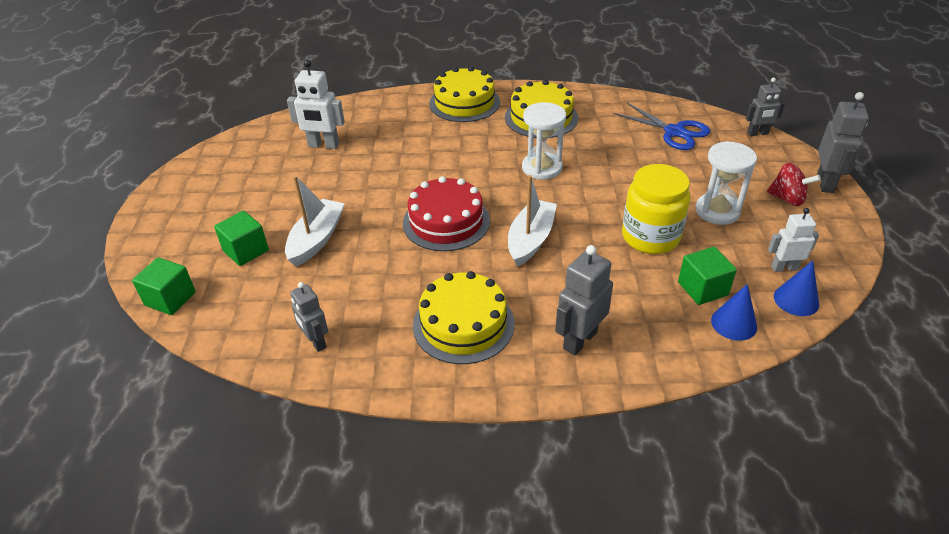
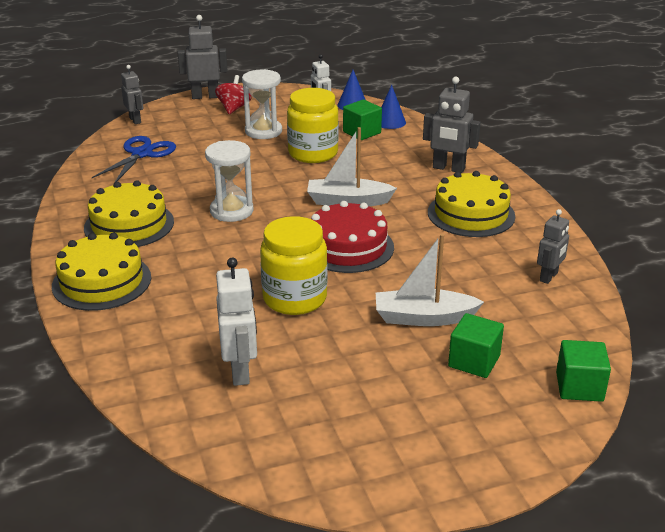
camera: 110 degrees left, 10 degrees down
none -> yellow jar [260,216,328,315]

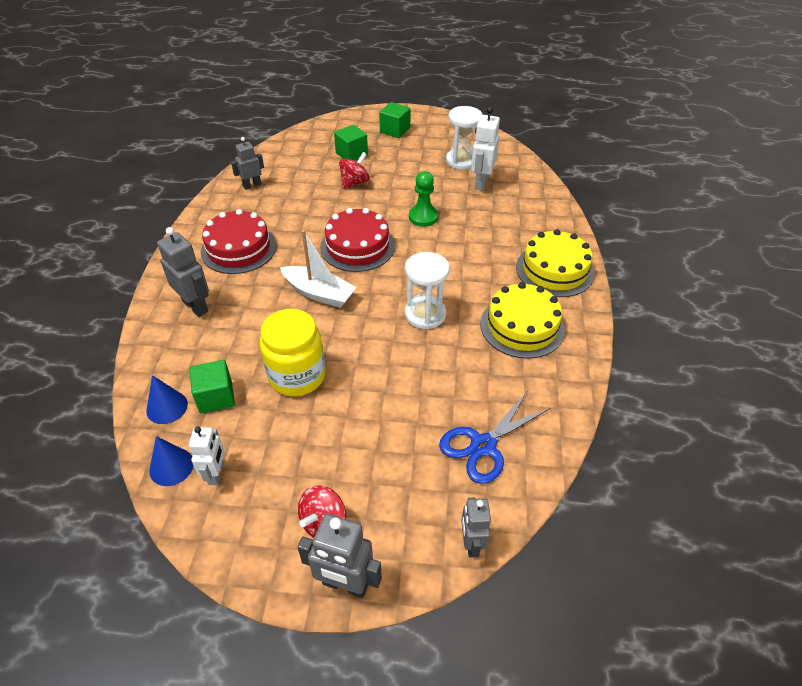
camera: 155 degrees left, 15 degrees up
white hourglass [242,69,282,139] -> white hourglass moved to [446,106,483,170]
yellow jar [260,216,328,315] -> green pawn [409,171,438,227]
white boat [376,234,484,326] -> red spinning top [339,152,370,189]
yellow cake [428,171,515,237] -> red cake [201,209,277,274]
green cube [556,340,611,402] -> green cube moved to [379,102,411,138]

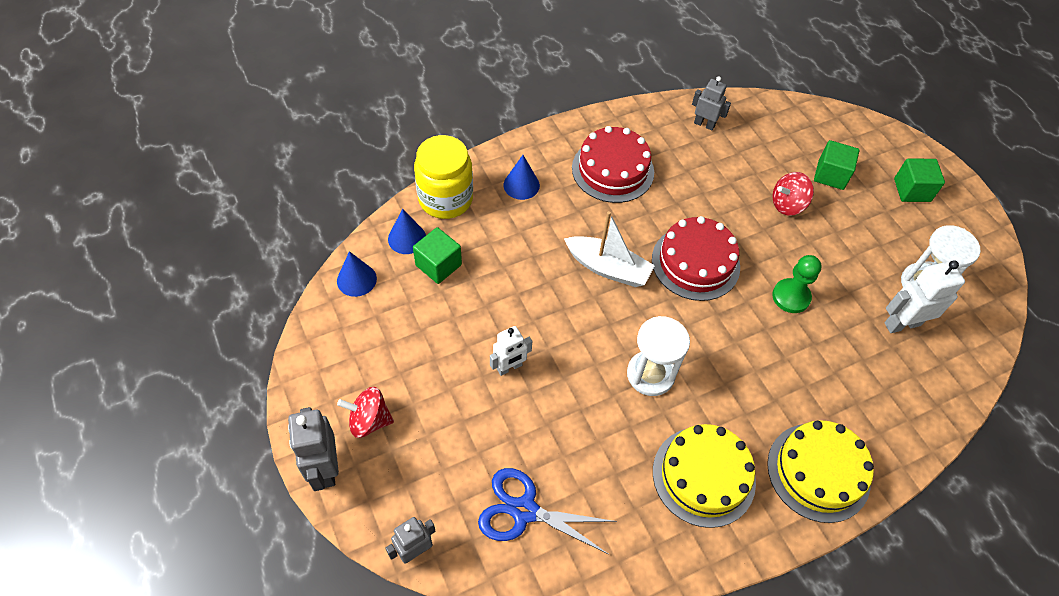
camera: 55 degrees right, 10 degrees up
grey robot [157,227,209,317] -> blue cone [504,155,540,200]
white robot [189,427,225,485] -> white robot moved to [490,326,532,376]
yellow jar [260,309,326,397] -> yellow jar moved to [414,135,473,219]
white boat [280,230,357,308] -> white boat turned 60 degrees counterclockwise [564,211,655,287]
red spinning top [339,152,370,189] -> red spinning top turned 150 degrees clockwise [773,172,814,216]

